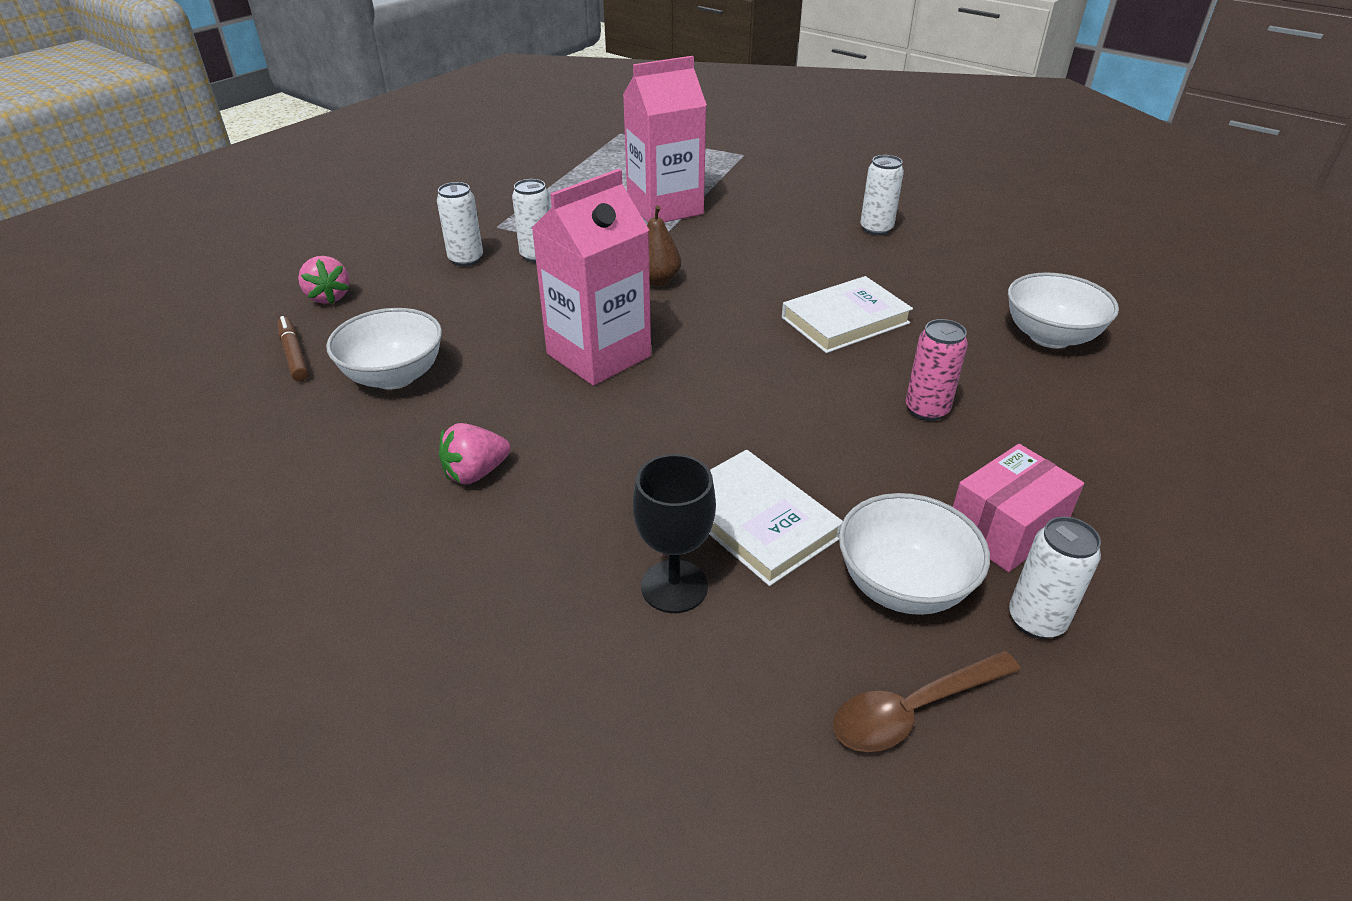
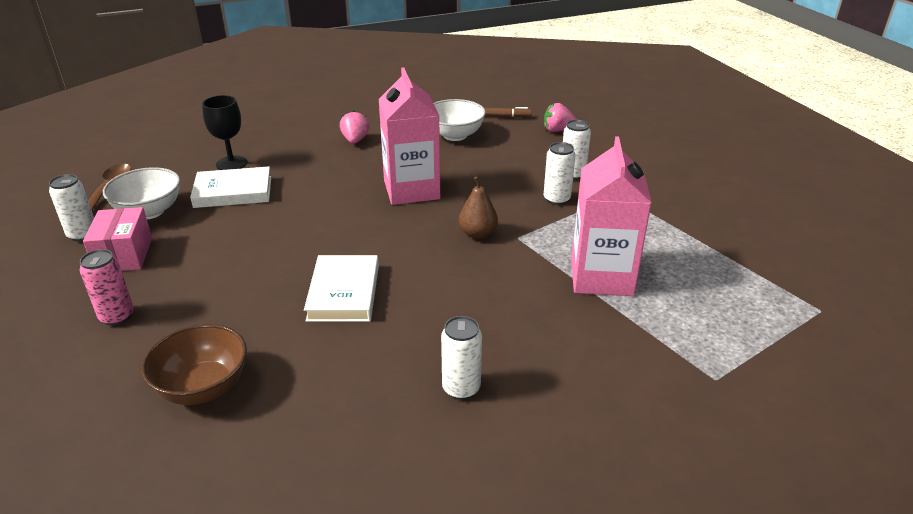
camera: 120 degrees right, 5 degrees down
pink can [906,319,968,421] -> pink can moved to [80,249,134,326]
white bowl [1008,272,1119,349] -> brown bowl [141,324,247,405]

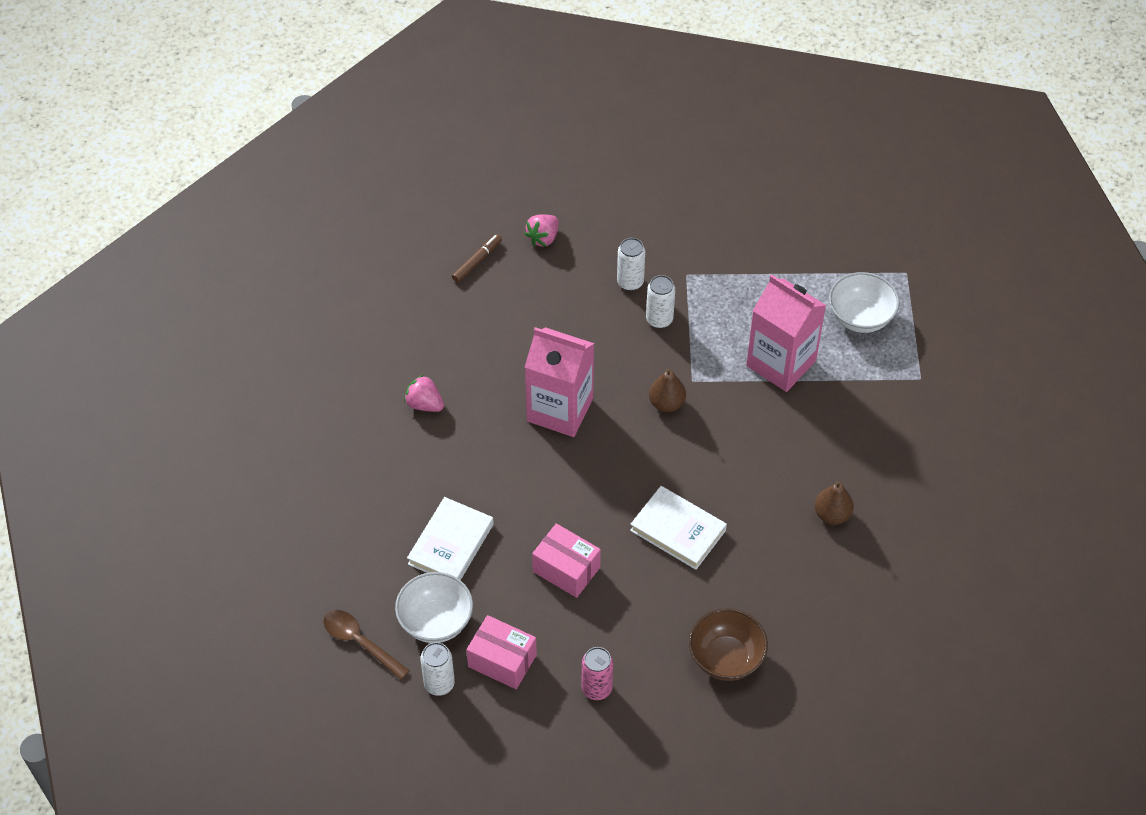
camera: 55 degrees left, 20 degrees up
black goblet [202,95,247,170] -> none
white bowl [433,99,486,141] -> white bowl moved to [829,272,900,333]
white can [441,316,482,400] -> brown pear [815,481,854,525]
none -> pink box [532,523,601,598]

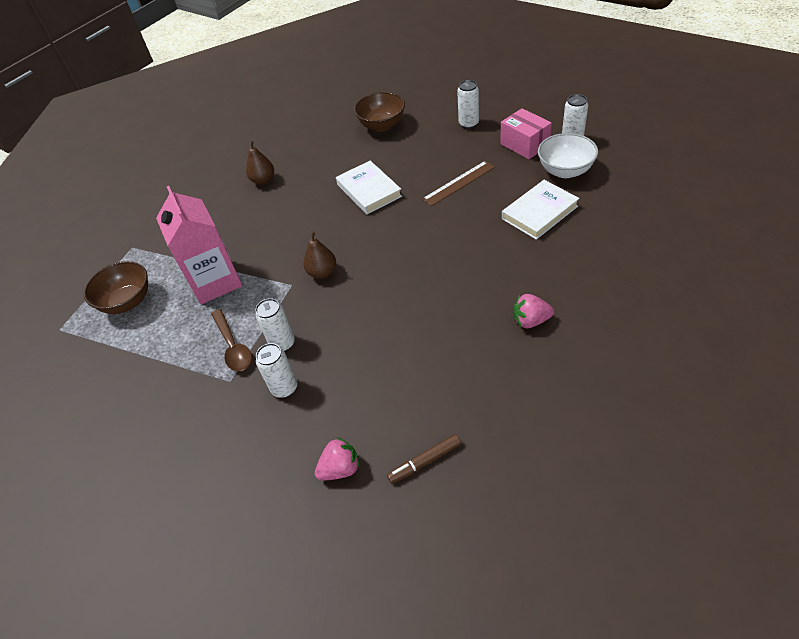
camera: 150 degrees left, 5 degrees down
brown spoon [323,610,410,680] -> brown spoon moved to [211,309,252,371]
pink strawberry [404,375,444,412] -> pink strawberry turned 120 degrees clockwise [514,294,554,328]
pink carton [525,327,594,437] -> none
pink box [532,523,601,598] -> brown ruler [422,161,495,206]
pink can [582,647,613,700] -> white can [457,80,479,129]
white bowl [829,272,900,333] -> brown bowl [84,261,148,314]

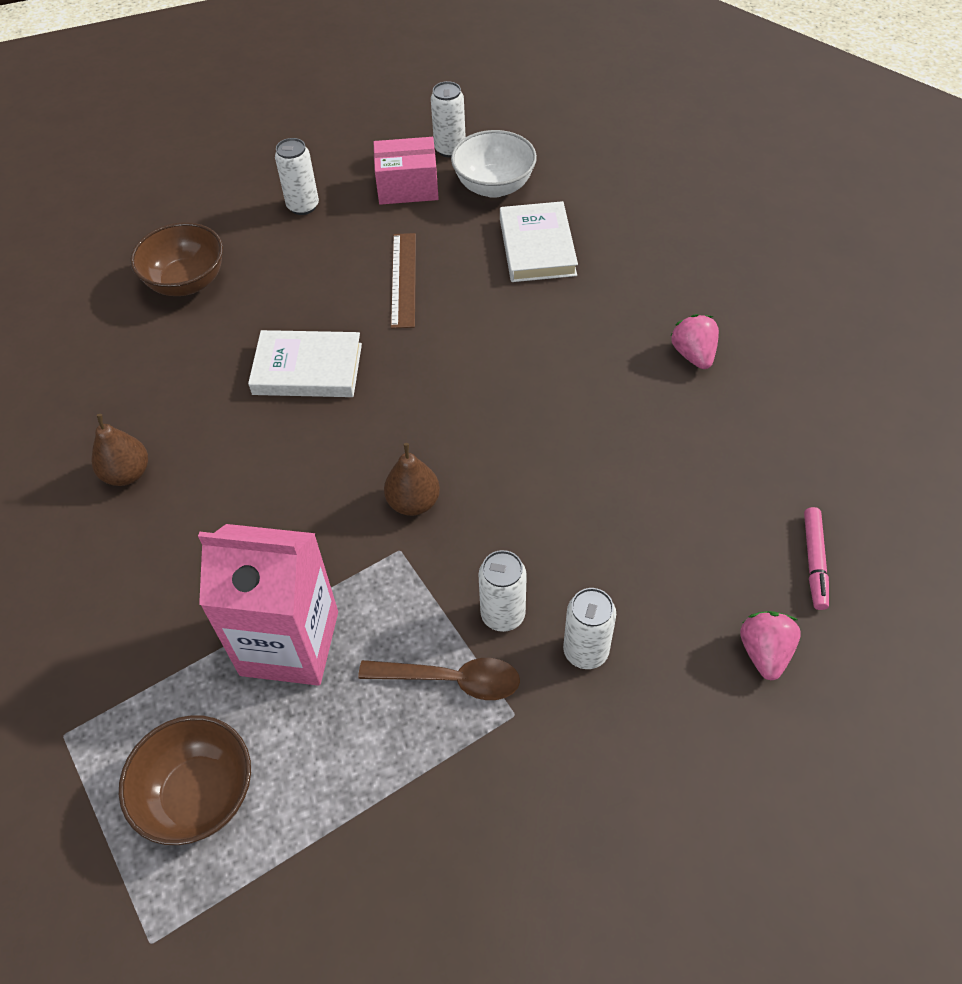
camera: 60 degrees left, 5 degrees up
brown marker [387,434,461,484] -> pink marker [804,507,829,610]
pink strawberry [514,294,554,328] -> pink strawberry turned 135 degrees clockwise [671,314,719,369]

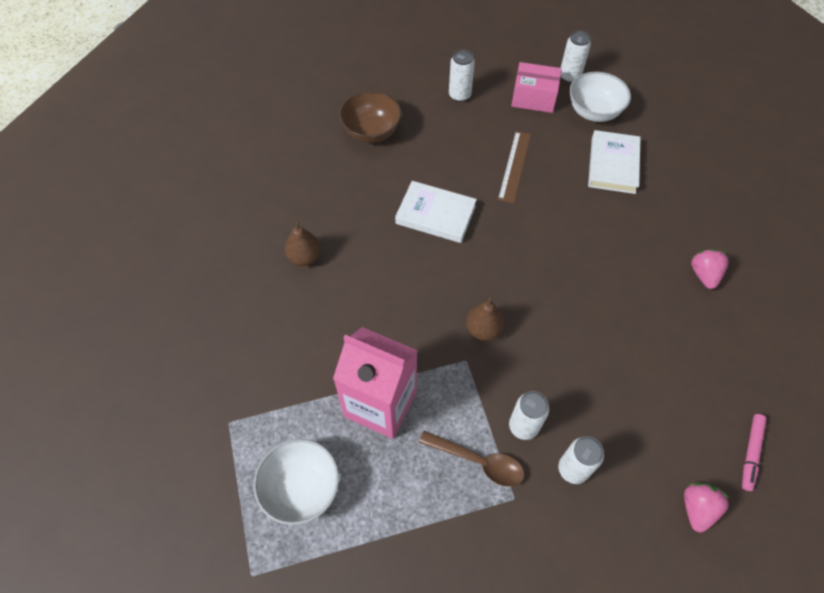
camera: 15 degrees right, 5 degrees up
brown bowl [119,715,251,845] -> white bowl [253,439,339,525]

